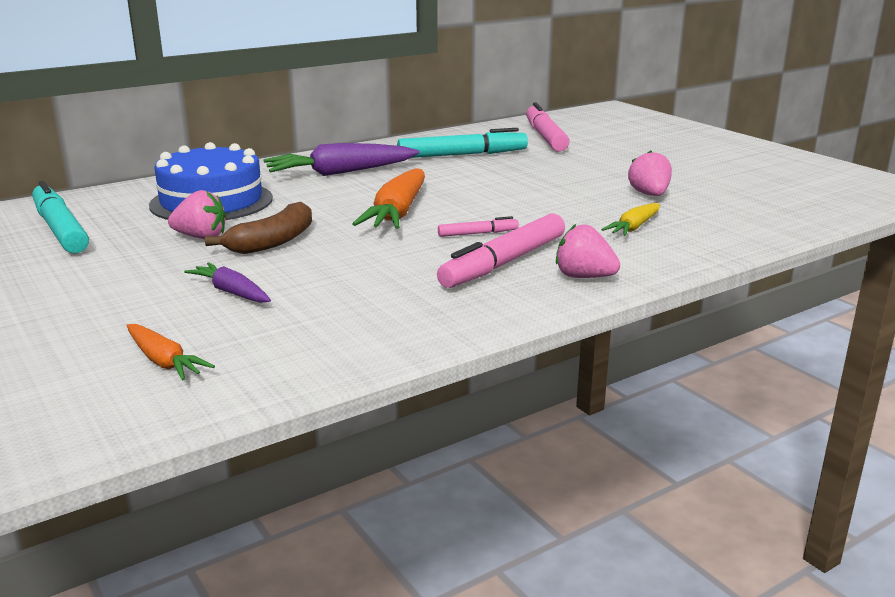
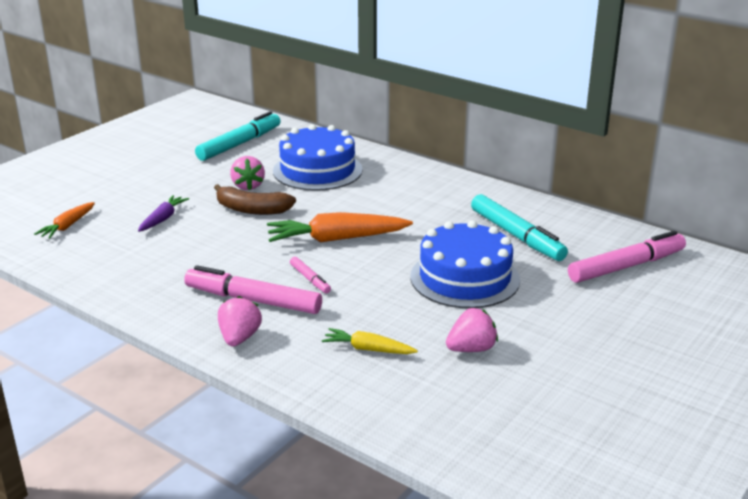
camera: 70 degrees right, 5 degrees up
purple carrot [264,143,420,176] -> none
none -> blue cake [410,220,520,308]

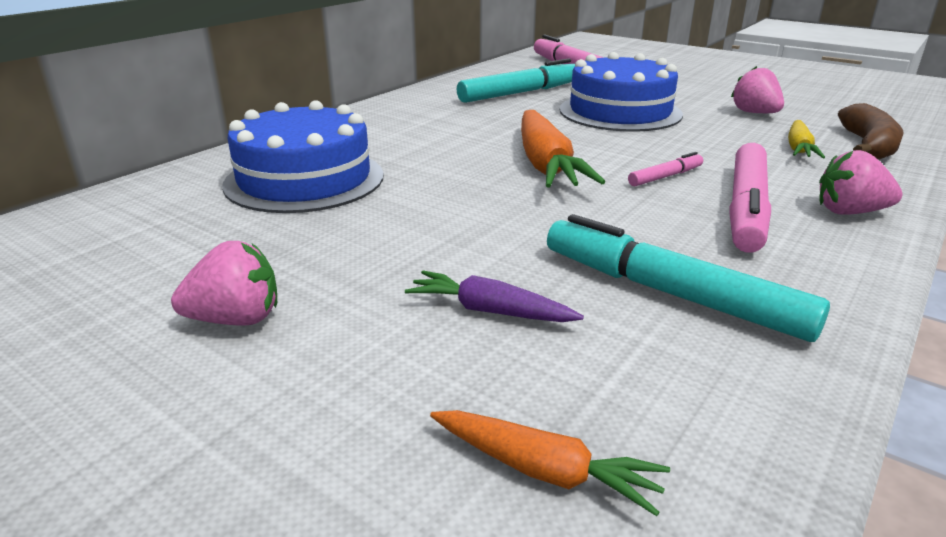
camera: 90 degrees left, 0 degrees up
turquoise marker [195,111,281,161] -> turquoise marker moved to [547,214,830,342]
brown banana [214,184,296,215] -> brown banana moved to [838,103,904,160]
pink strawberry [230,156,265,190] -> pink strawberry moved to [171,241,277,326]

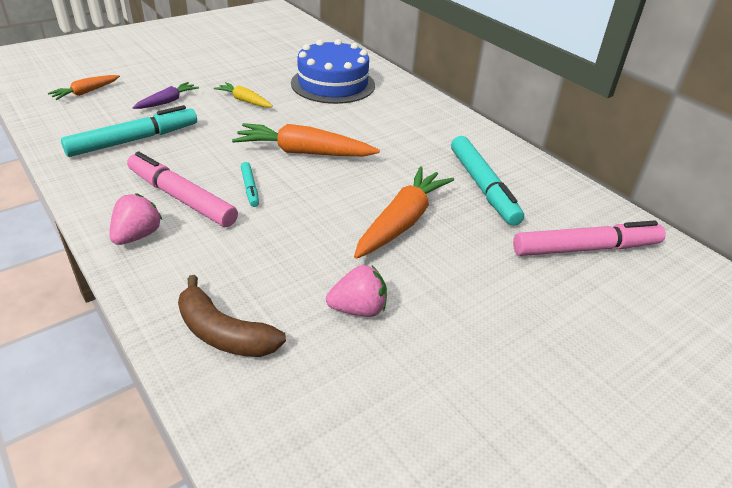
camera: 105 degrees right, 10 degrees up
pink strawberry [171,241,277,326] -> none
blue cake [560,52,683,132] -> orange carrot [354,166,454,259]
pink marker [628,152,703,186] -> turquoise marker [241,162,259,207]
yellow carrot [788,120,825,158] -> yellow carrot moved to [214,82,273,108]

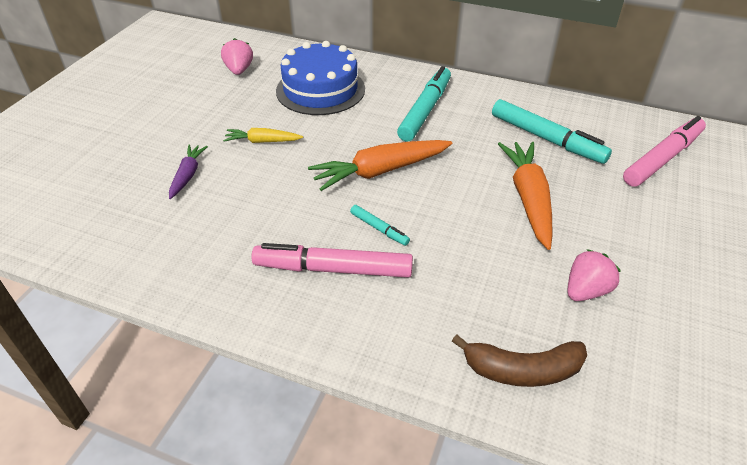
camera: 30 degrees left, 5 degrees up
orange carrot [48,75,120,100] -> none
turquoise marker [61,105,197,157] -> turquoise marker moved to [397,66,451,142]
pink strawberry [109,193,162,245] -> pink strawberry moved to [221,38,253,75]

